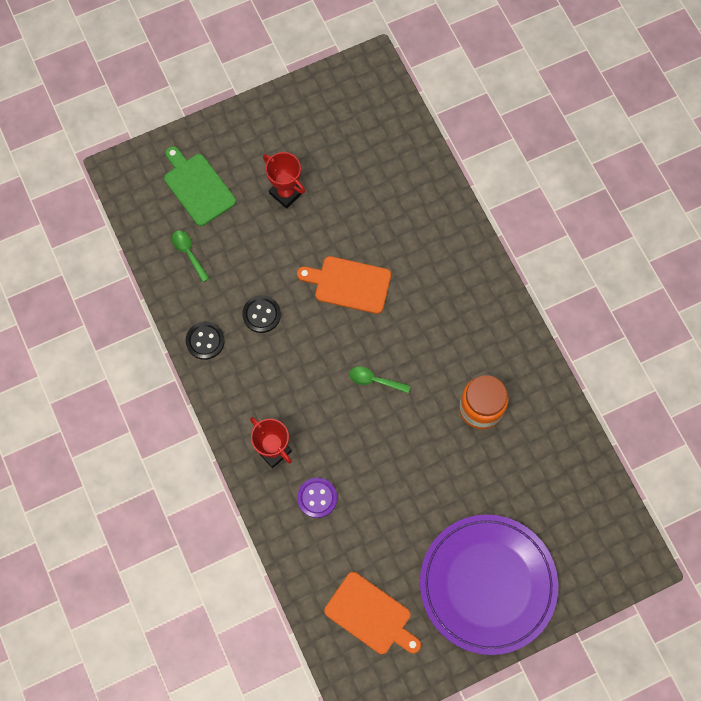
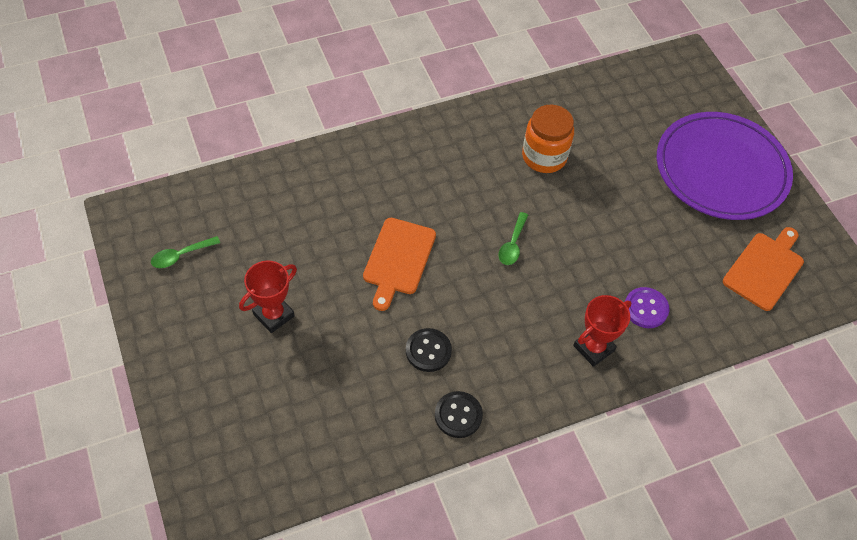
camera: 90 degrees left, 15 degrees down
green cutting board [164,146,236,226] -> none
green spoon [172,230,209,282] -> green spoon moved to [151,236,220,268]

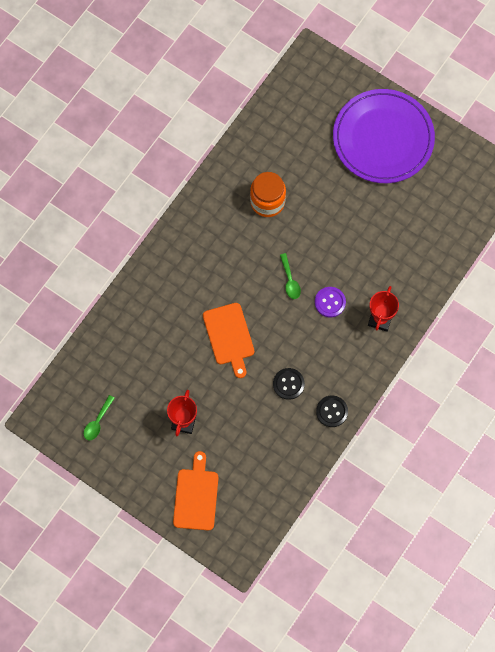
camera: 30 degrees left, 15 degrees up
purple button [625,287,669,328] -> purple button moved to [315,287,346,317]
orange cutting board [723,227,804,311] -> orange cutting board moved to [173,451,218,531]

